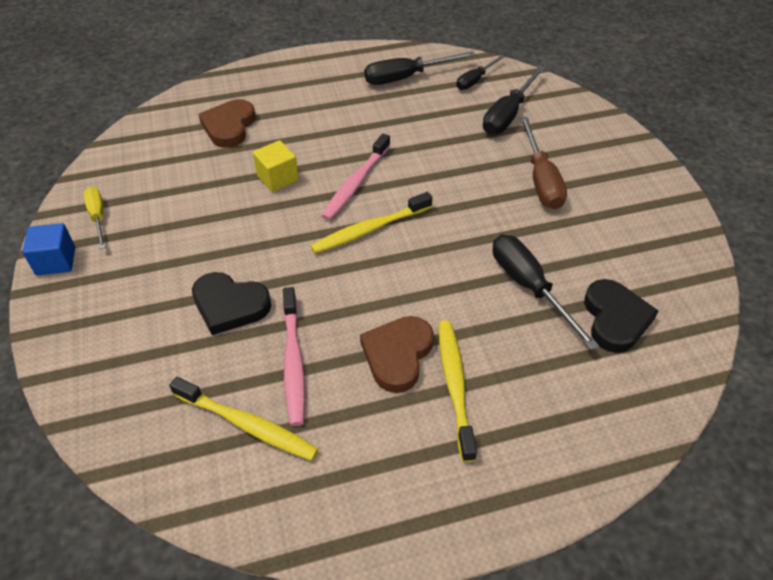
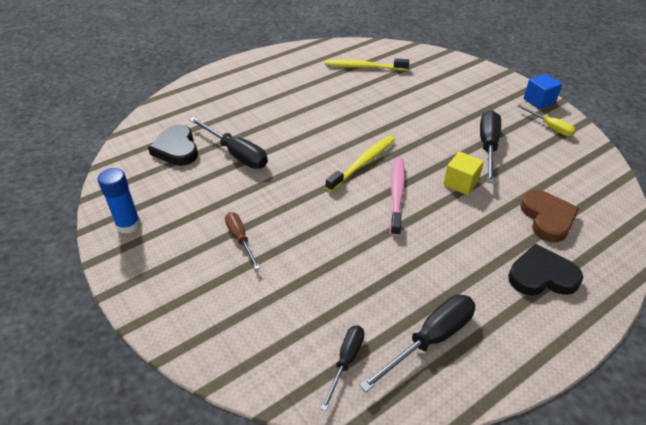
camera: 160 degrees right, 5 degrees down
black heart [192,272,271,335] -> black heart moved to [508,243,583,295]
pink toothbrush [283,287,305,426] -> none
brown heart [360,316,434,393] -> none
yellow toothbrush [438,321,477,462] -> none
black screwdriver [483,66,545,135] -> black screwdriver moved to [480,110,501,183]
brown screwdriver [520,117,567,209] -> brown screwdriver [225,212,260,270], size x0.62
none -> blue glue stick [98,168,141,234]

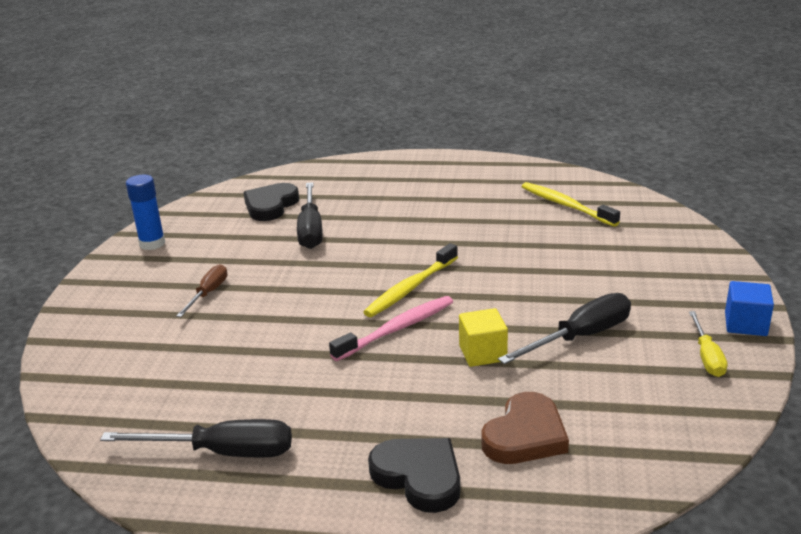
camera: 45 degrees right, 15 degrees down
black screwdriver [321,325,364,411] -> none
yellow toothbrush [325,136,395,192] -> yellow toothbrush turned 135 degrees clockwise [364,243,458,317]

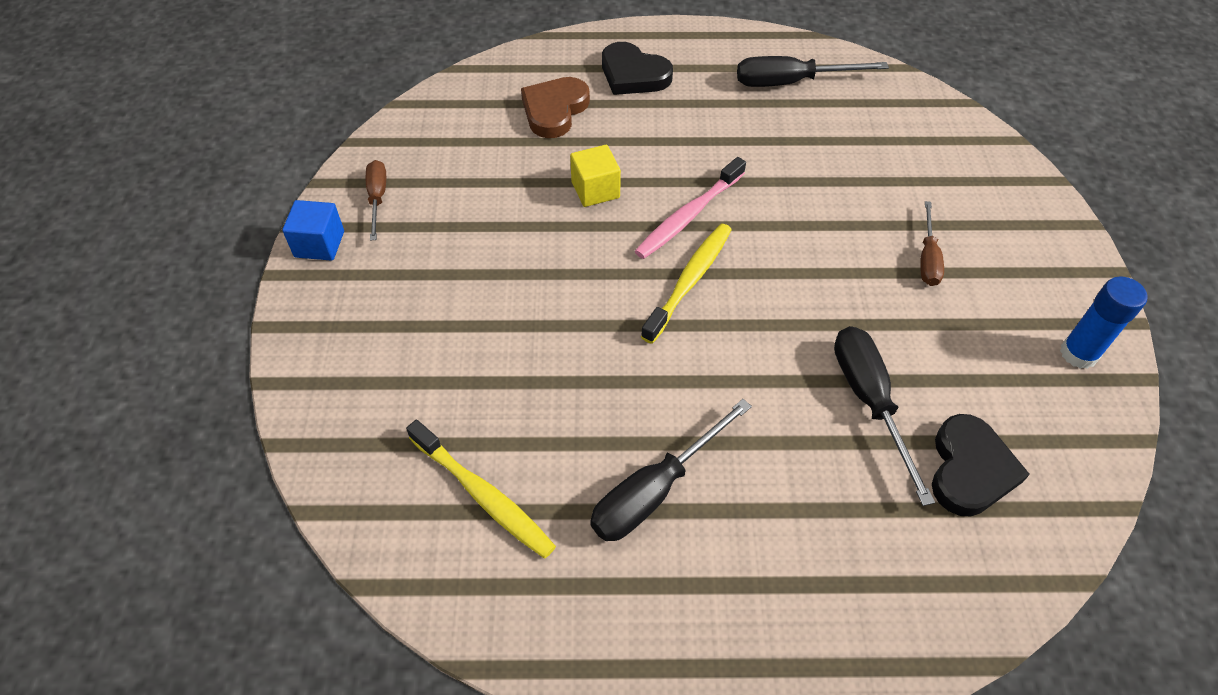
camera: 170 degrees right, 25 degrees up
black screwdriver [498,293,631,364] -> black screwdriver moved to [590,399,752,541]
yellow screwdriver [689,311,728,377] -> brown screwdriver [366,160,386,241]

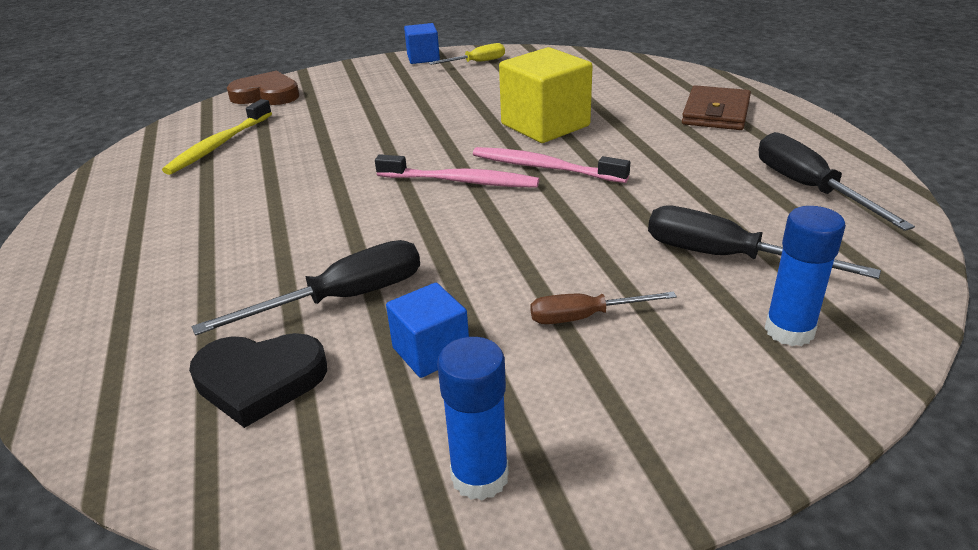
camera: 75 degrees right, 20 degrees down
brown screwdriver [366,160,386,241] -> yellow screwdriver [429,43,505,65]
brown heart [521,77,590,138] -> brown heart moved to [227,71,300,105]
yellow cube [570,145,621,207] -> yellow cube [499,47,593,143], size x1.76
black screwdriver [590,399,752,541] -> black screwdriver moved to [648,205,881,279]
black heart [602,42,673,95] -> brown wallet [682,85,751,130]
yellow toothbrush [641,224,732,344] -> pink toothbrush [375,154,539,188]
none -> blue cube [386,283,469,378]
none -> blue glue stick [765,206,846,346]

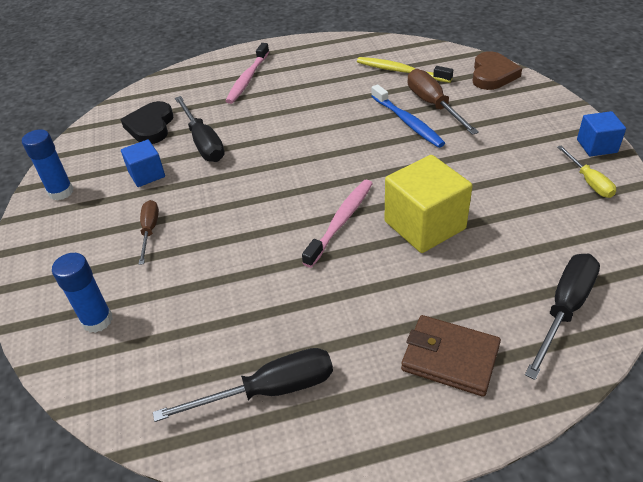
camera: 95 degrees right, 10 degrees up
pink toothbrush [375,154,539,188] -> pink toothbrush moved to [226,43,269,104]
black screwdriver [648,205,881,279] -> black screwdriver moved to [525,254,600,380]
none -> blue toothbrush [371,84,445,148]
none -> brown screwdriver [408,69,479,135]

